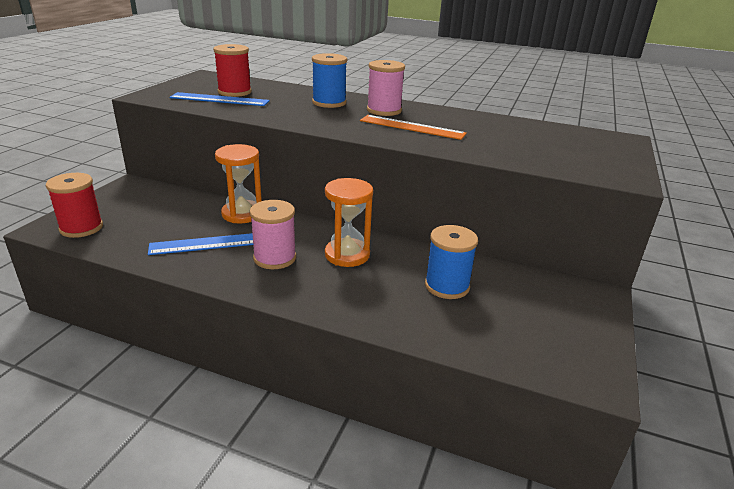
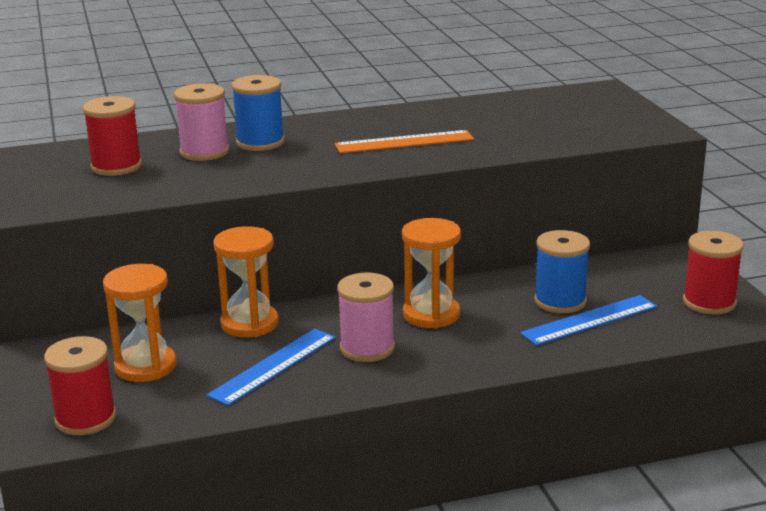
camera: 35 degrees left, 5 degrees down
blue ruler [170,92,270,106] -> blue ruler moved to [520,295,657,346]
pink spool [367,60,405,116] -> pink spool moved to [174,83,229,161]
none -> orange hourglass [103,264,177,382]
none -> red spool [683,231,744,315]

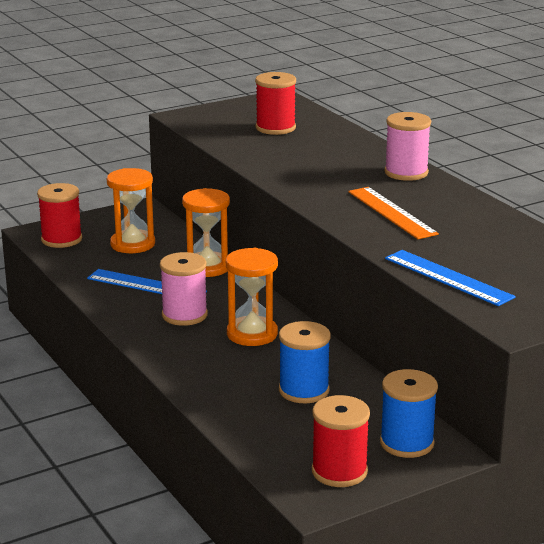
camera: 75 degrees right, 0 degrees up
pink spool [174,83,229,161] -> pink spool moved to [384,112,431,181]
blue spool [231,75,285,151] -> blue spool moved to [380,369,438,458]
blue ruler [520,295,657,346] -> blue ruler moved to [385,250,516,306]

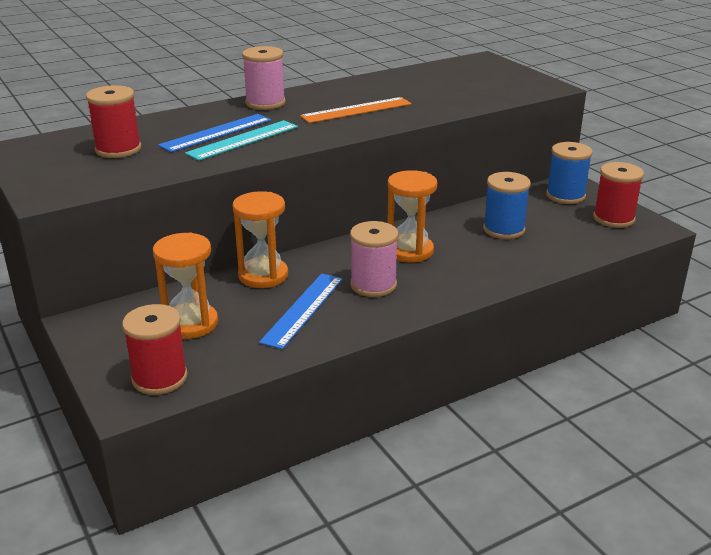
camera: 90 degrees left, 5 degrees up
blue ruler [385,250,516,306] -> blue ruler moved to [158,114,271,152]
none -> turquoise ruler [185,120,298,161]

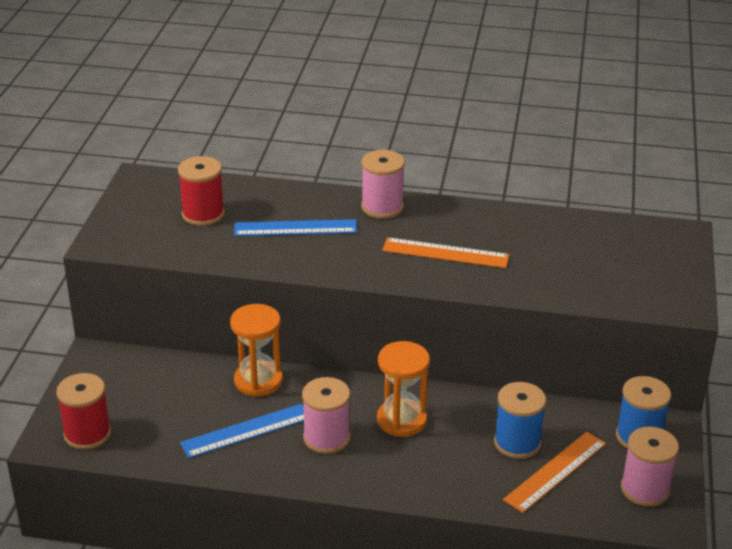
camera: 40 degrees right, 5 degrees up
orange hourglass [153,232,218,339] -> none
turquoise ruler [185,120,298,161] -> none
red spool [593,162,644,228] -> pink spool [621,427,679,507]
none -> orange ruler [503,432,606,513]

